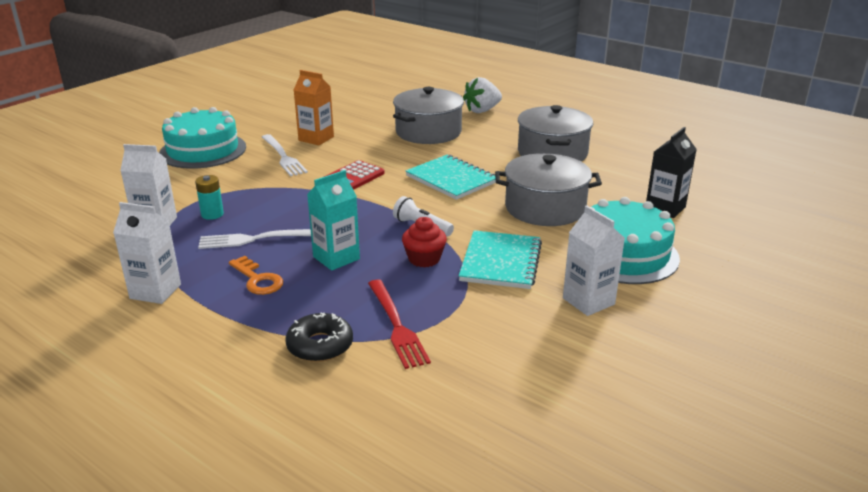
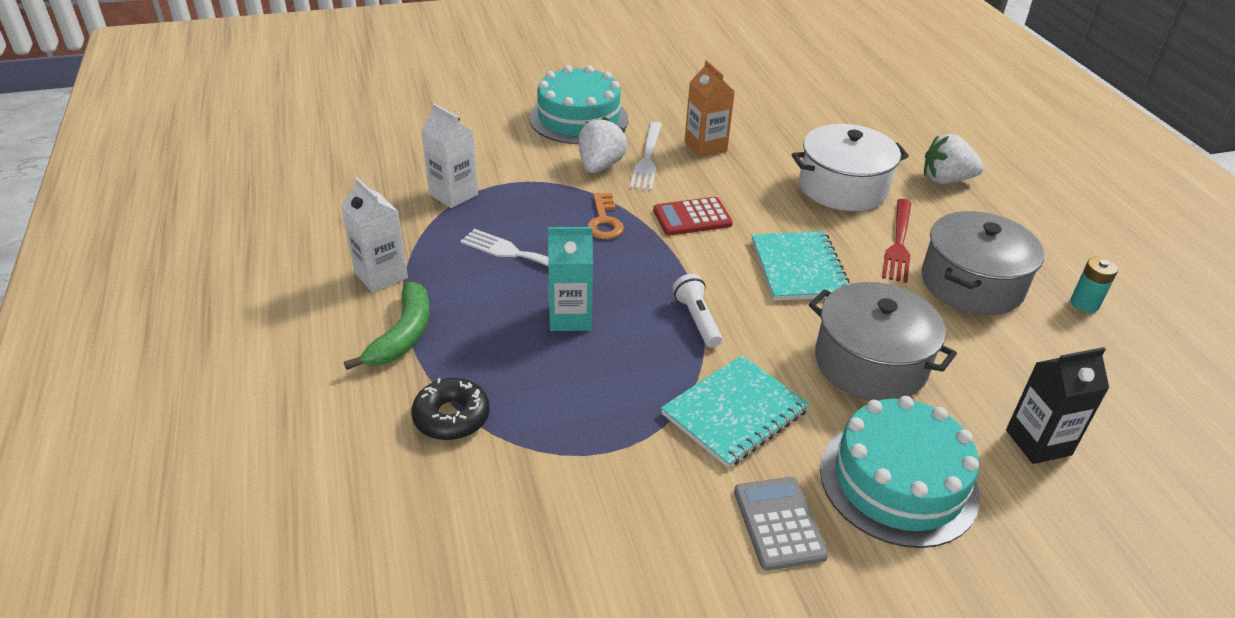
camera: 35 degrees right, 10 degrees up
turquoise battery [195,175,224,220] -> turquoise battery moved to [1070,257,1118,313]
orange key [229,256,283,295] -> orange key moved to [587,193,624,239]
red fork [368,280,431,369] -> red fork moved to [882,199,911,283]
grey pot [393,87,464,144] -> white pot [792,124,909,211]
red cupcake [402,217,447,268] -> none
white carton [563,206,625,316] -> grey calculator [734,477,829,571]
none -> green banana [344,282,430,370]
none -> white strawberry [578,117,627,173]

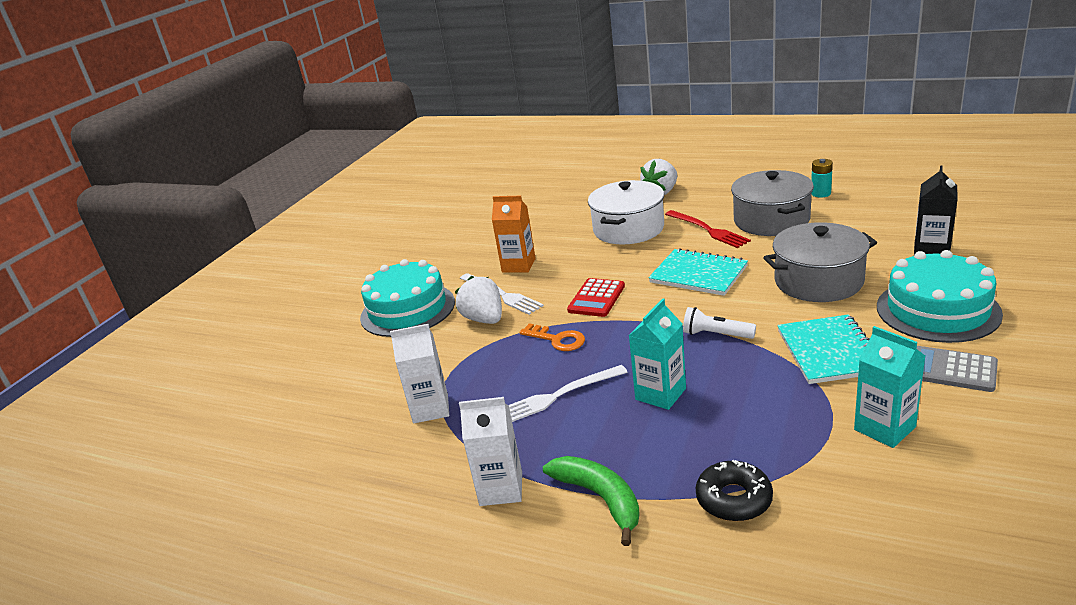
camera: 45 degrees left, 10 degrees down
none -> turquoise carton [854,326,925,448]

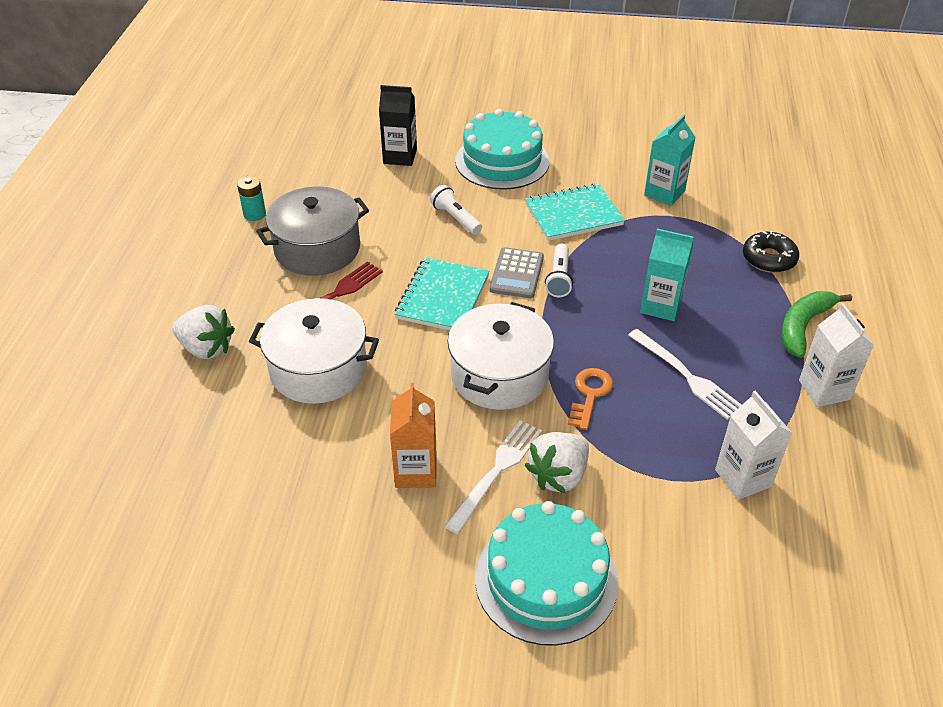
camera: 110 degrees left, 15 degrees up
red calculator [567,278,625,317] -> white pot [448,302,554,410]
grey pot [763,222,877,302] -> white flashlight [430,185,482,235]
grey calculator [917,346,998,392] -> grey calculator moved to [489,247,544,298]

